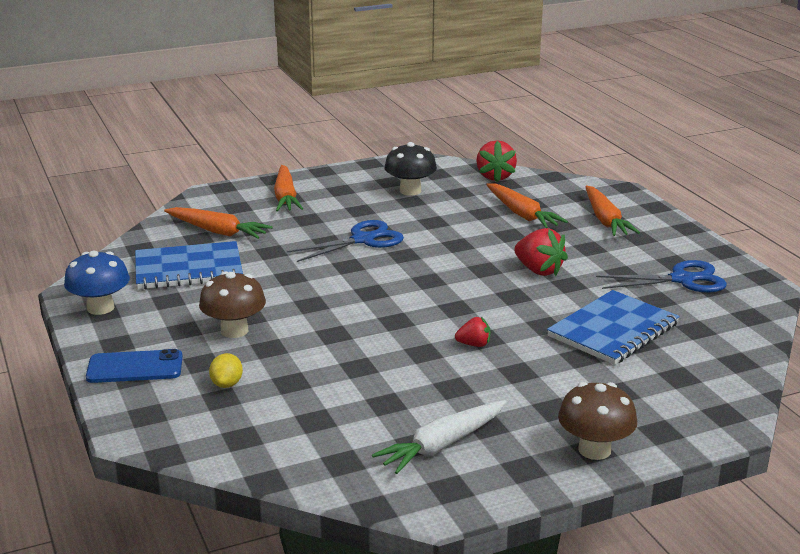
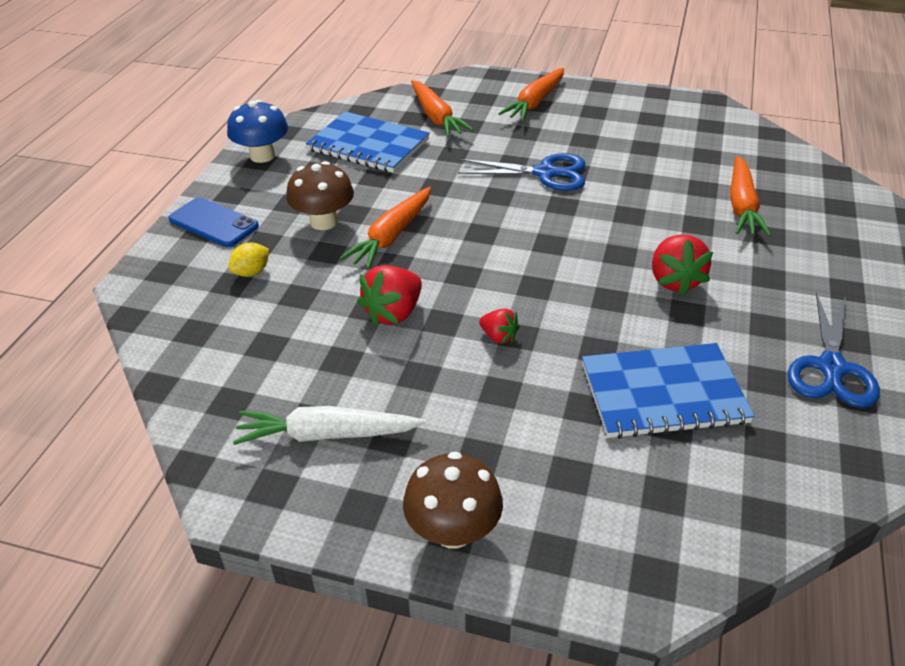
camera: 40 degrees right, 15 degrees up
black mushroom [385,142,437,196] -> none
red strawberry [476,140,517,182] -> red strawberry moved to [357,265,422,326]
orange carrot [585,186,640,236] -> orange carrot moved to [340,187,431,269]
blue scissors [596,260,727,293] -> blue scissors turned 75 degrees clockwise [788,292,880,408]

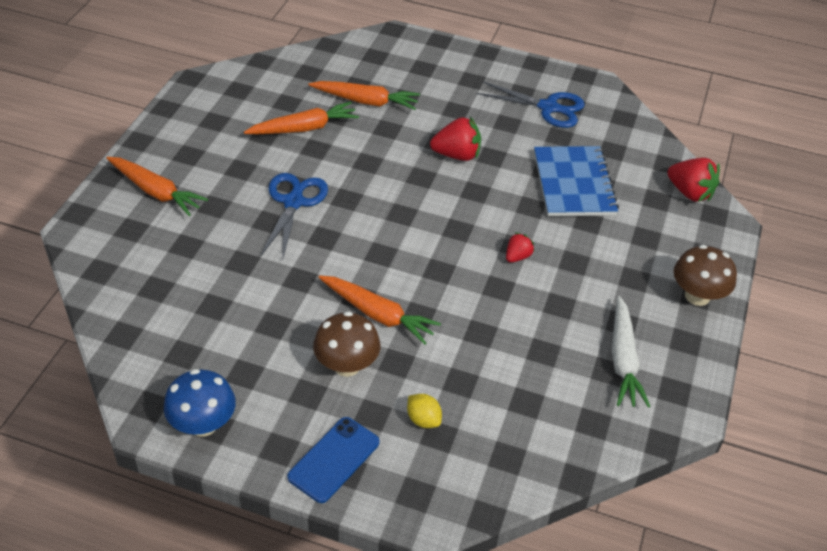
camera: 90 degrees left, 5 degrees up
blue notebook [306,111,430,173] -> none
red strawberry [357,265,422,326] -> red strawberry moved to [667,158,720,202]
orange carrot [411,80,474,137] -> orange carrot moved to [244,102,359,134]

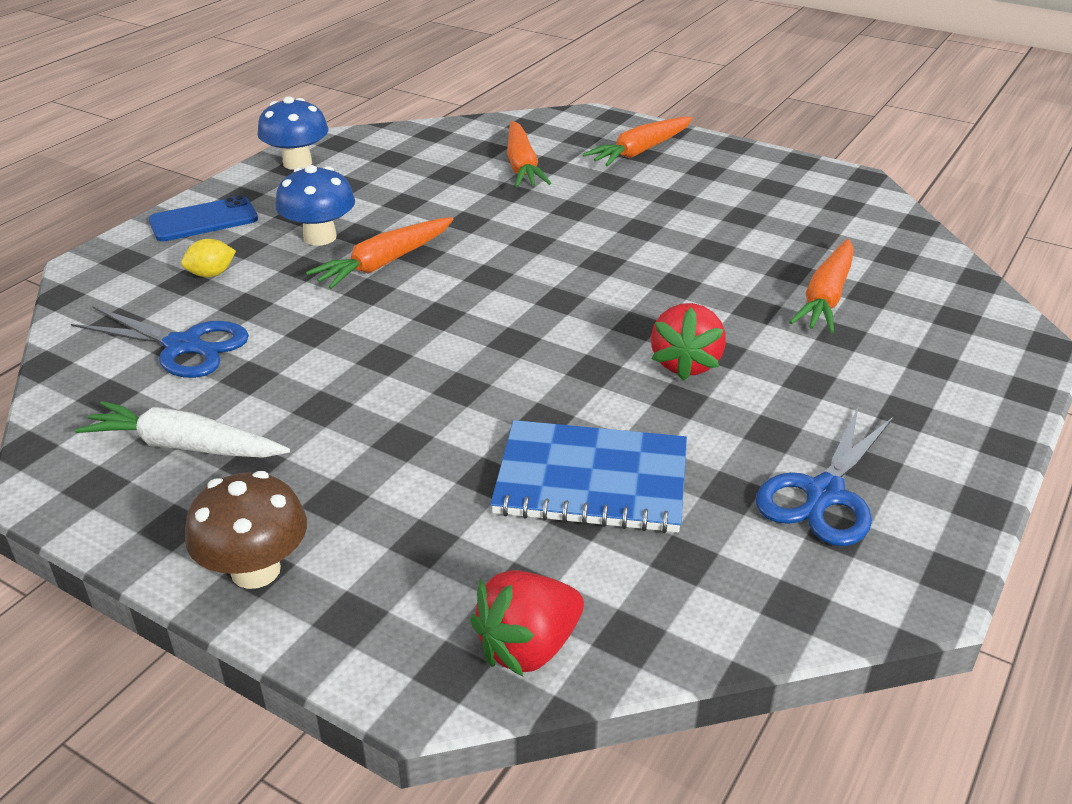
camera: 105 degrees right, 10 degrees down
orange carrot [244,102,359,134] -> orange carrot moved to [507,121,551,187]
blue scissors [261,173,328,260] -> blue scissors moved to [71,306,249,378]
blue phone [287,417,380,503] -> blue phone turned 75 degrees counterclockwise [149,196,258,241]
brown mushroom [313,311,381,377] -> blue mushroom [275,165,355,246]
red strawberry [506,232,535,263] -> none

